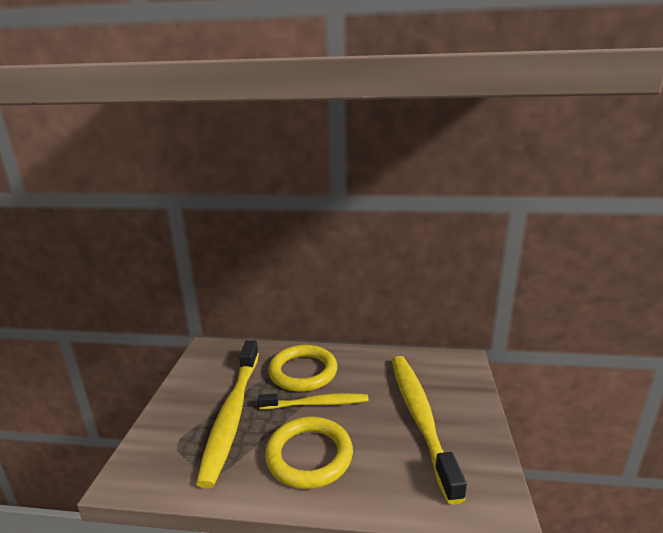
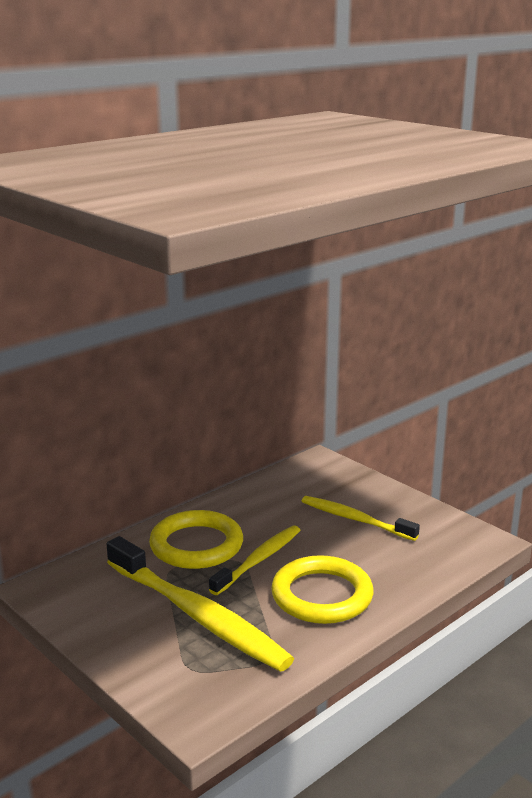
camera: 50 degrees left, 0 degrees up
yellow toothbrush [392,356,467,505] -> yellow toothbrush [302,496,420,541], size x0.59

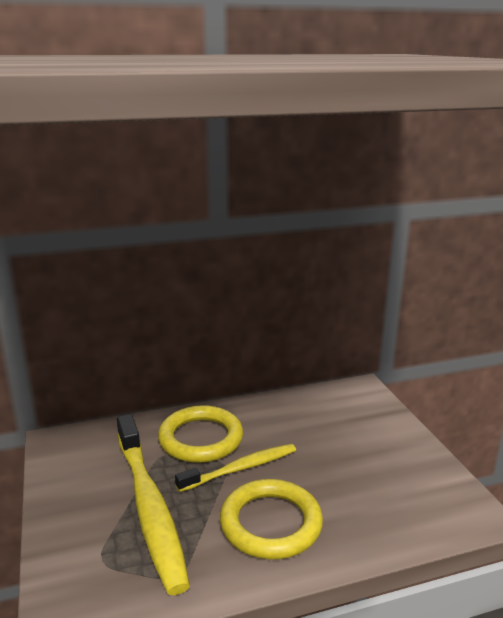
camera: 25 degrees right, 0 degrees up
yellow toothbrush [302,496,420,541] -> none

